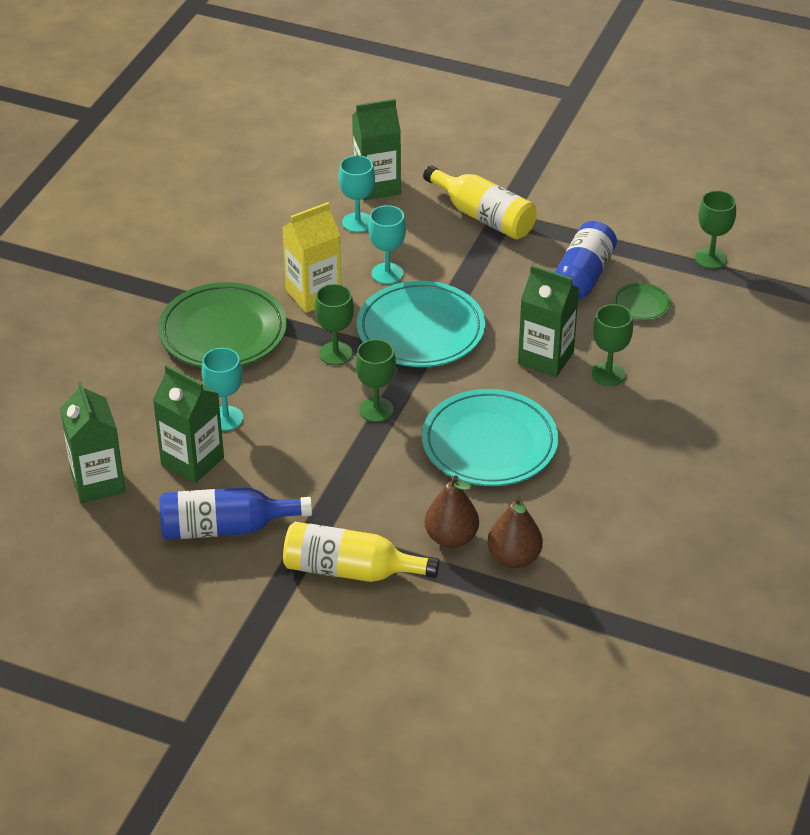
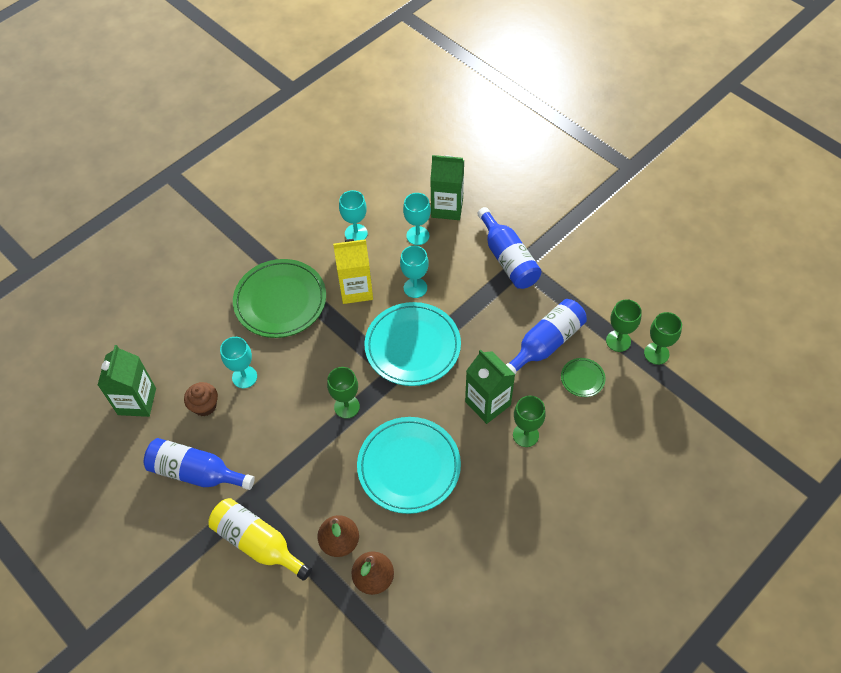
camera: 25 degrees right, 15 degrees up
green carton [153,365,224,483] -> brown cupcake [184,382,218,416]
green goblet [315,284,354,365] -> green goblet moved to [606,299,642,352]
yellow bottle [423,165,537,239] -> blue bottle [477,207,542,289]
none -> turquoise goblet [339,190,368,241]

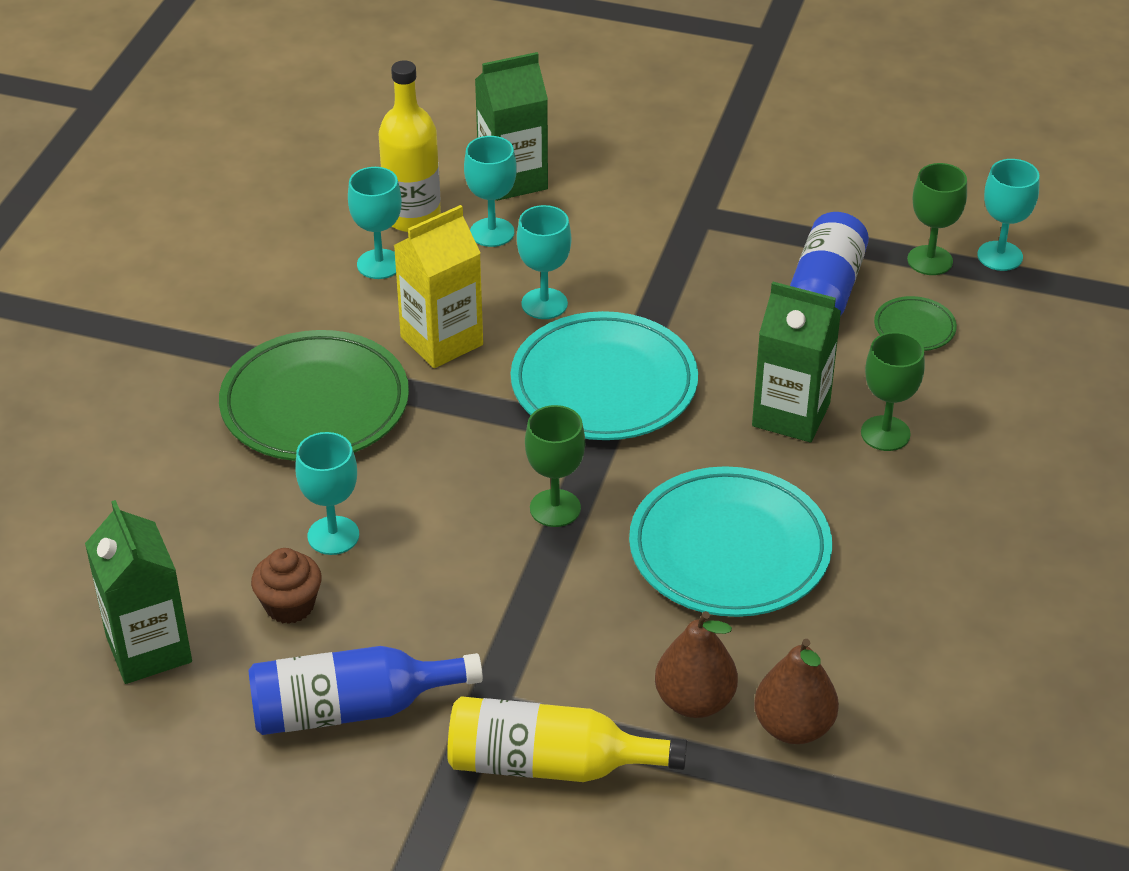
camera: 30 degrees left, 15 degrees down
blue bottle [477,207,542,289] -> none
green goblet [644,312,682,365] -> turquoise goblet [977,159,1039,271]
none -> yellow bottle [378,60,441,232]

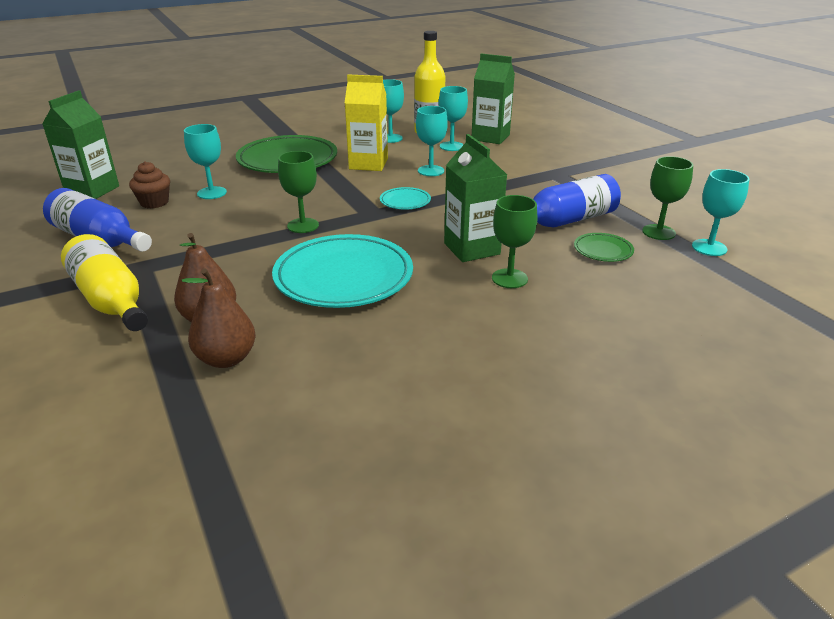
camera: 45 degrees right, 10 degrees down
turquoise plate [511,311,698,440] -> turquoise plate [380,187,431,209], size x0.45

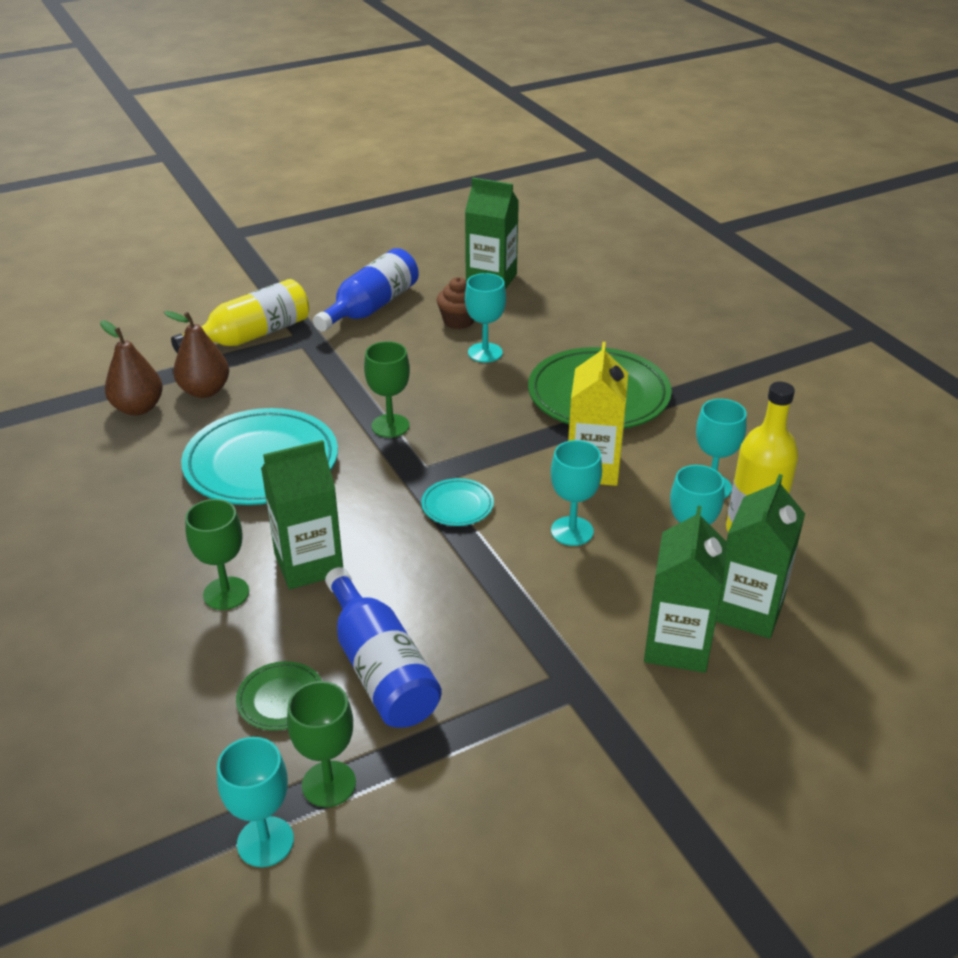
camera: 90 degrees right, 5 degrees up
none -> green carton [644,506,727,673]

